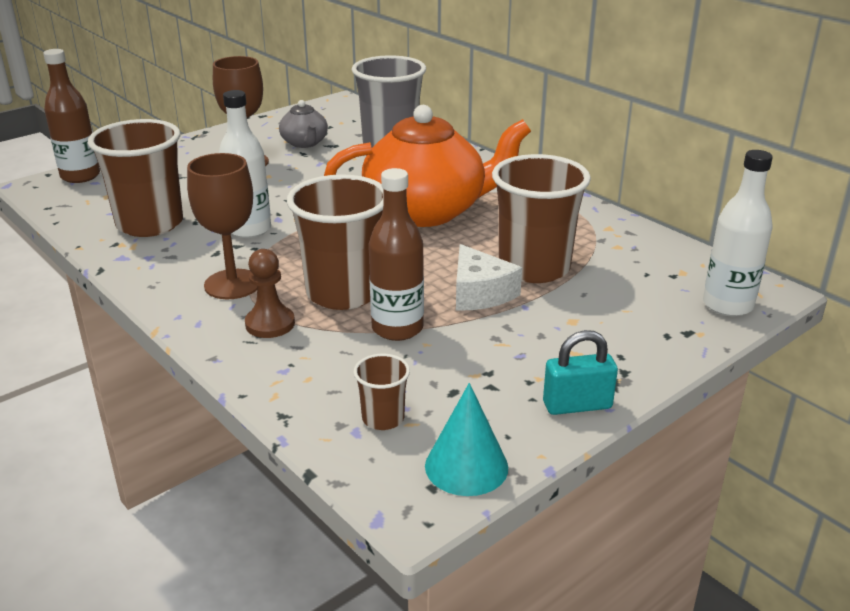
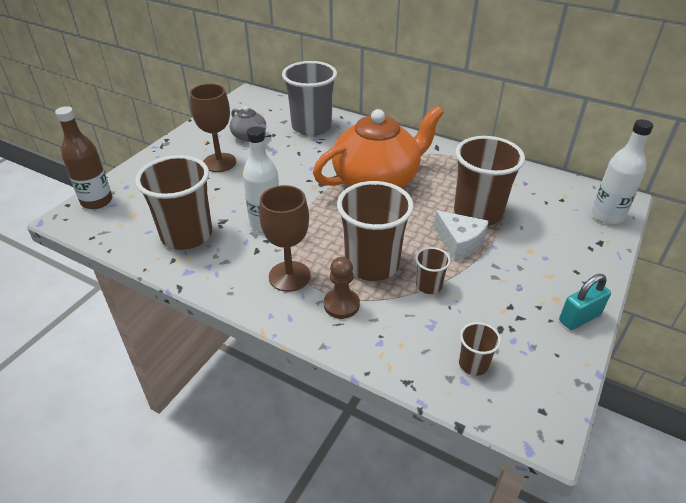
camera: 20 degrees left, 10 degrees up
brown bottle [369,168,424,341] -> brown cup [415,247,451,294]
turquoise cone [425,383,508,496] -> none

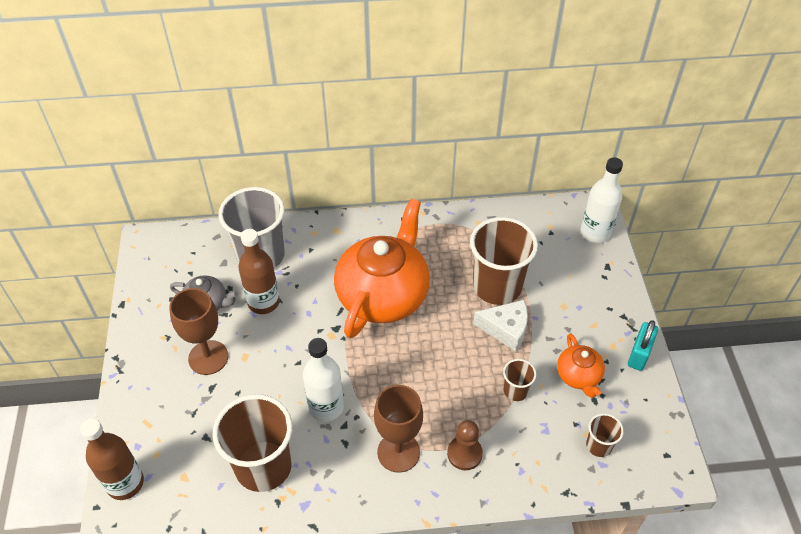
camera: 35 degrees left, 10 degrees up
brown cup [337,181,414,281] -> none
none -> brown bottle [238,229,280,314]
none -> orange teapot [557,333,605,398]

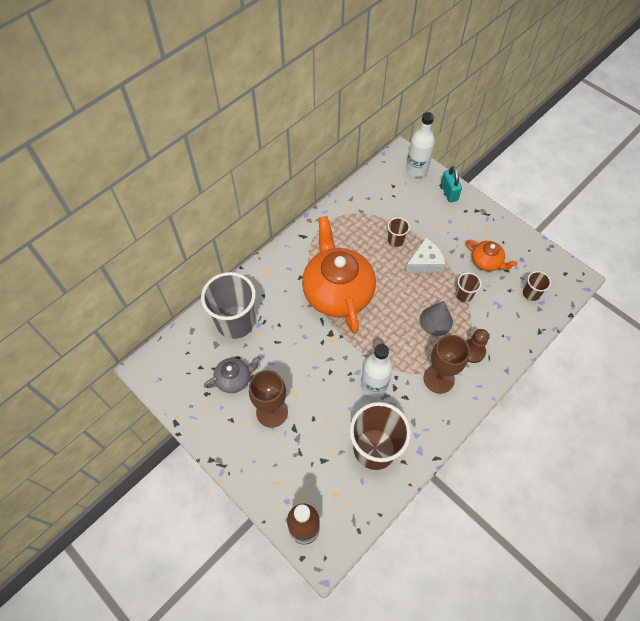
camera: 40 degrees left, 10 degrees up
brown bottle [238,229,280,314] -> none
brown cup [470,217,538,305] -> brown cup [388,217,410,247], size x0.46
turquoise padlock [628,320,658,371] -> turquoise padlock moved to [441,166,462,202]
none -> grey cone [420,301,453,336]

